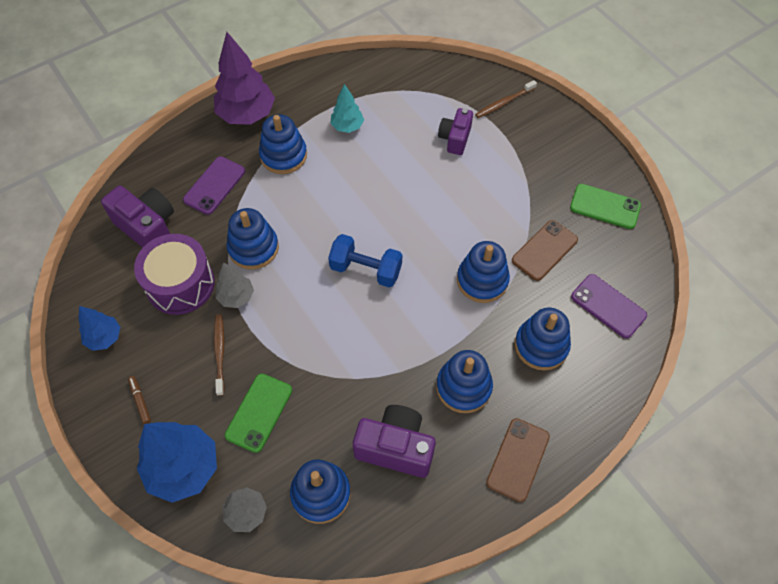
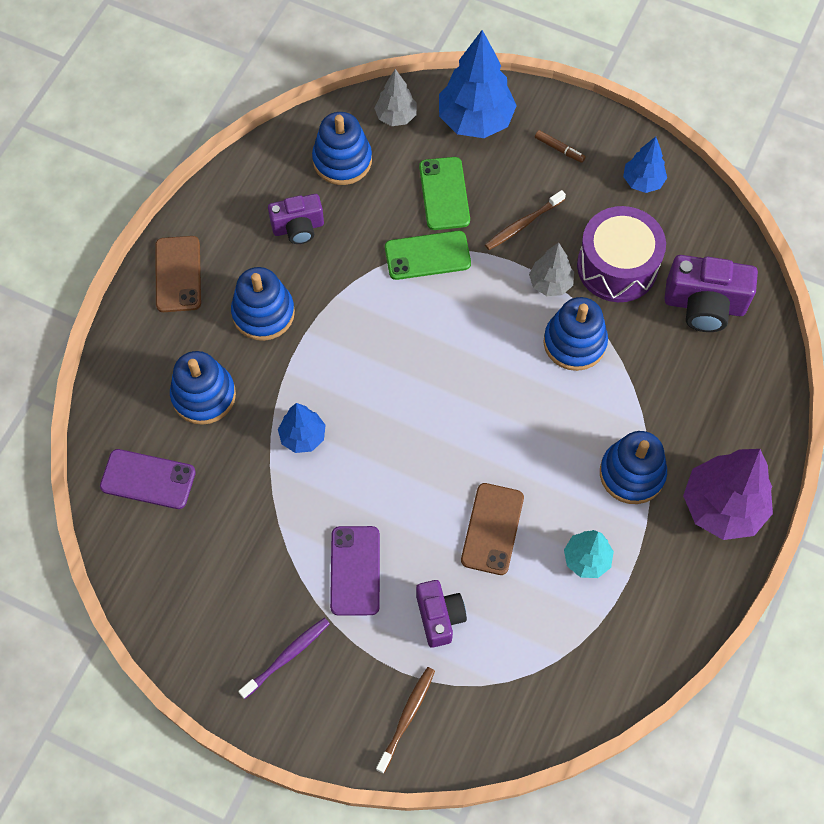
camera: 150 degrees right, 5 degrees up
purple phone [183,156,245,215] -> purple phone moved to [330,526,380,616]
brown toothbrush [214,314,225,396] -> brown toothbrush turned 90 degrees clockwise [485,190,566,250]
blue dumbbell [328,234,402,287] -> none
purple camera [353,405,436,478] -> purple camera [268,194,324,244], size x0.65
blue stacking toy [457,241,510,303] -> blue tree [278,403,326,453]
brown phone [512,220,578,281] -> brown phone moved to [461,483,524,575]
green phone [570,184,641,229] -> green phone moved to [385,231,471,280]
none -> purple toothbrush [238,618,330,699]

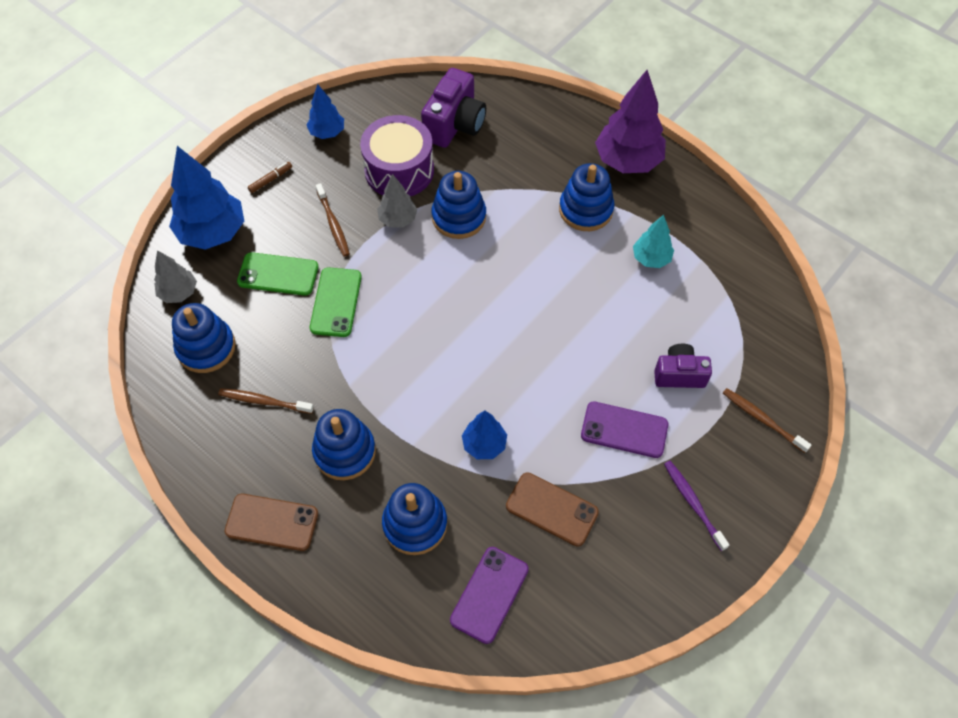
camera: 75 degrees left, 5 degrees down
purple camera [268,194,324,244] -> brown toothbrush [218,388,314,414]
brown phone [461,483,524,575] -> brown phone moved to [506,472,599,547]

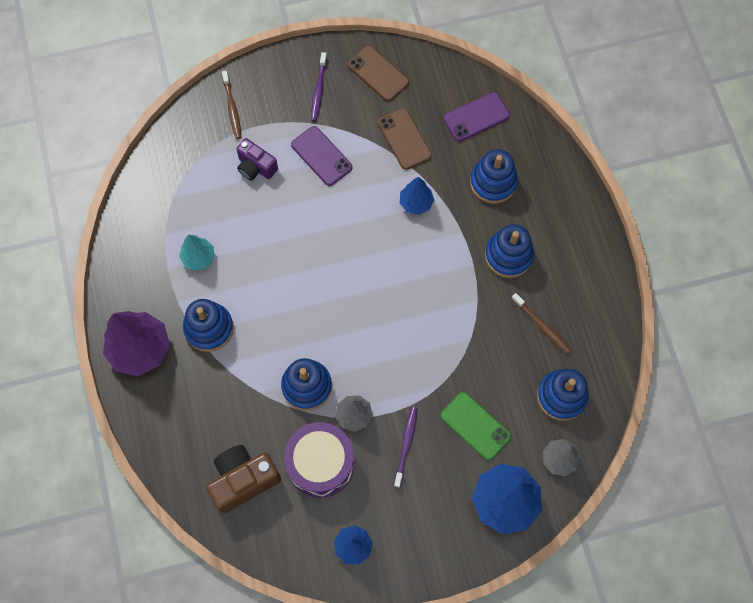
camera: 145 degrees left, 10 degrees up
brown phone [224,494,318,551] -> brown phone moved to [347,46,409,101]
brown marker [248,162,292,193] -> none
green phone [310,267,362,337] -> none
brown toothbrush [315,183,350,257] -> purple toothbrush [394,407,418,488]
purple camera [421,68,486,148] -> brown camera [206,445,281,513]

